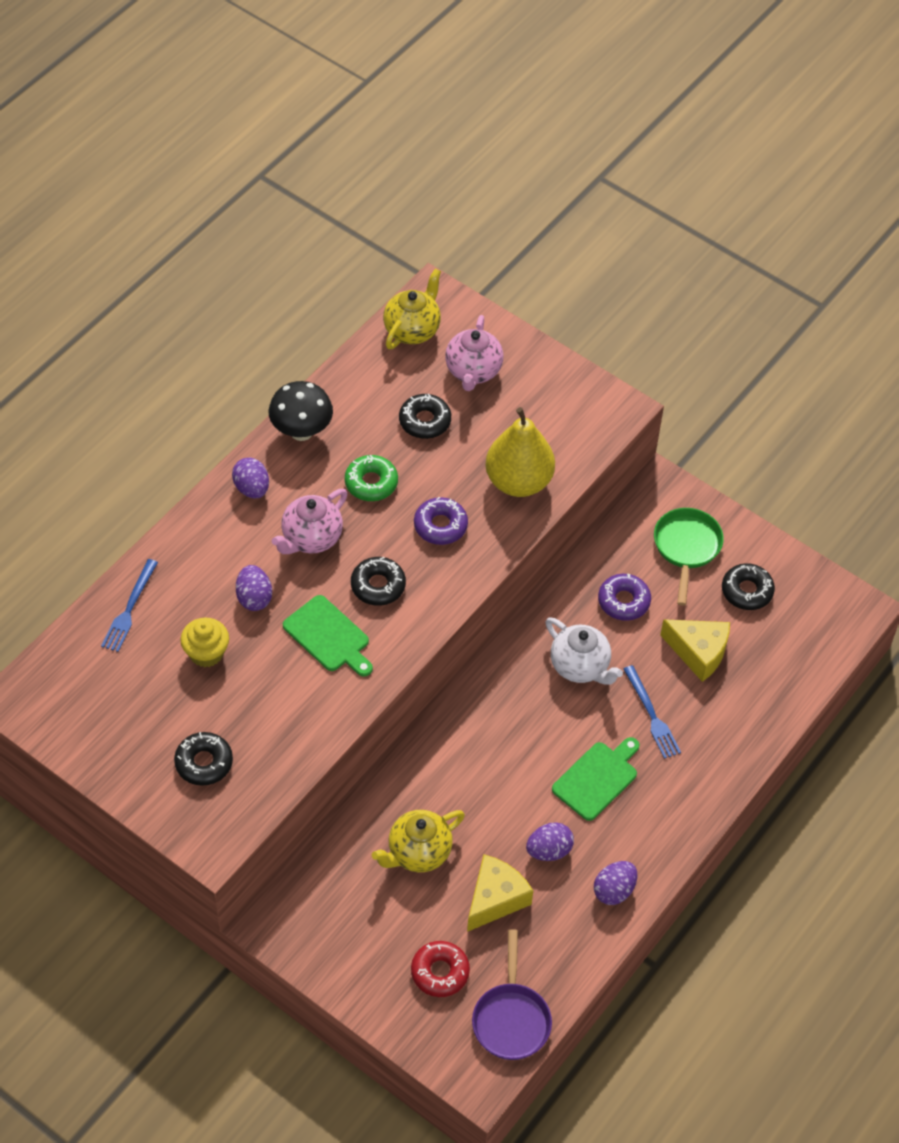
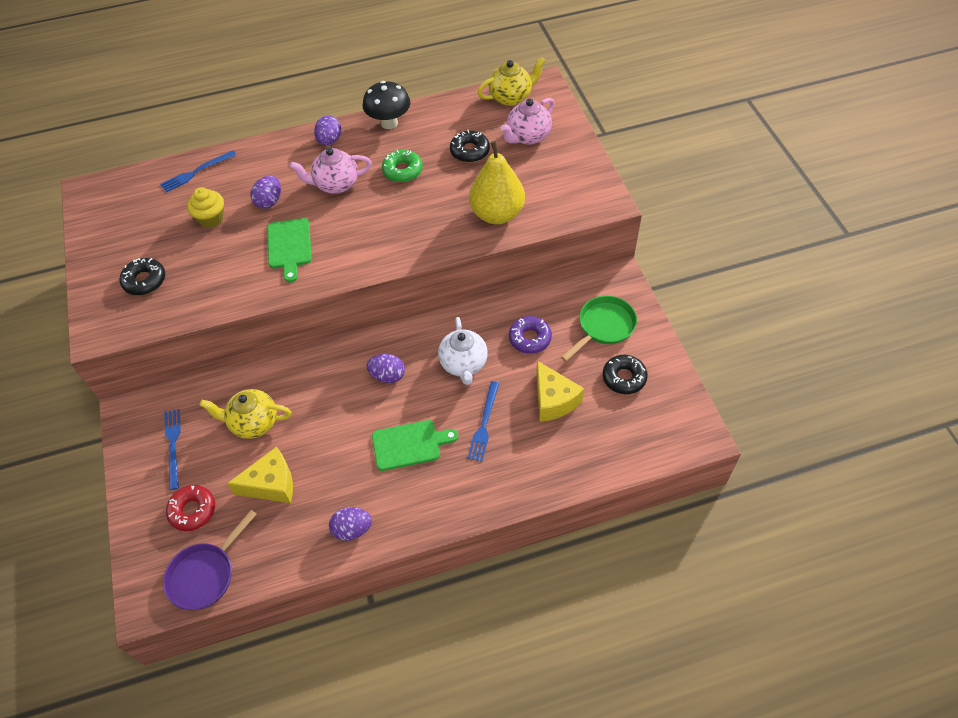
camera: 40 degrees right, 0 degrees up
black donut [351,557,406,606] -> none
purple donut [414,497,468,545] -> none
purple egg [526,822,574,861] -> purple egg moved to [367,354,405,383]
none -> blue fork [165,409,181,490]

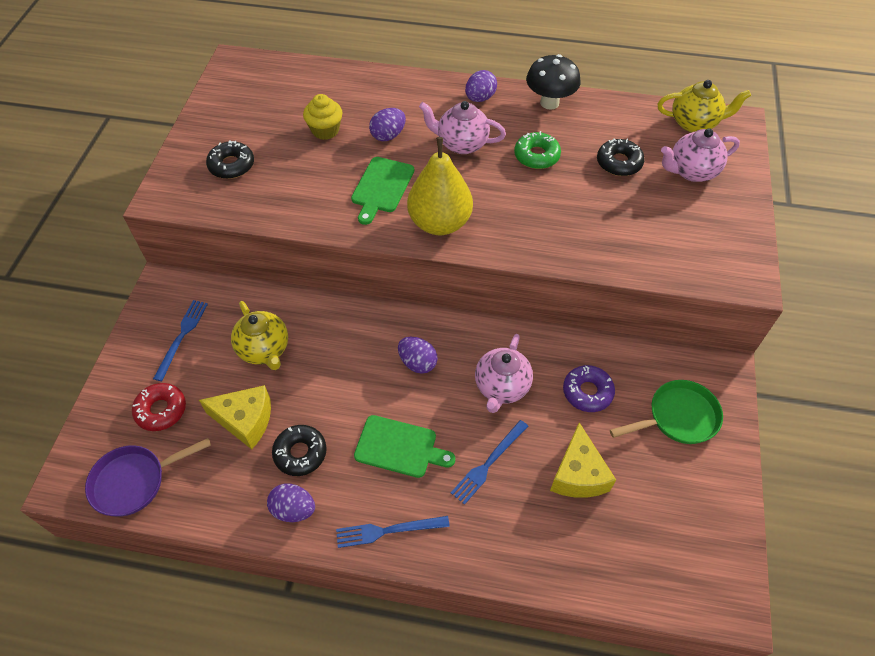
camera: 25 degrees right, 0 degrees up
blue fork [160,150,236,192] -> blue fork moved to [336,516,450,548]
yellow teapot [199,389,291,439] -> yellow teapot turned 150 degrees counterclockwise [231,301,288,370]
white teapot [438,317,488,385] -> pink teapot [475,334,533,413]
yellow pear [469,141,525,224] -> yellow pear moved to [407,137,473,235]
black donut [603,355,648,394] -> black donut moved to [272,425,327,476]

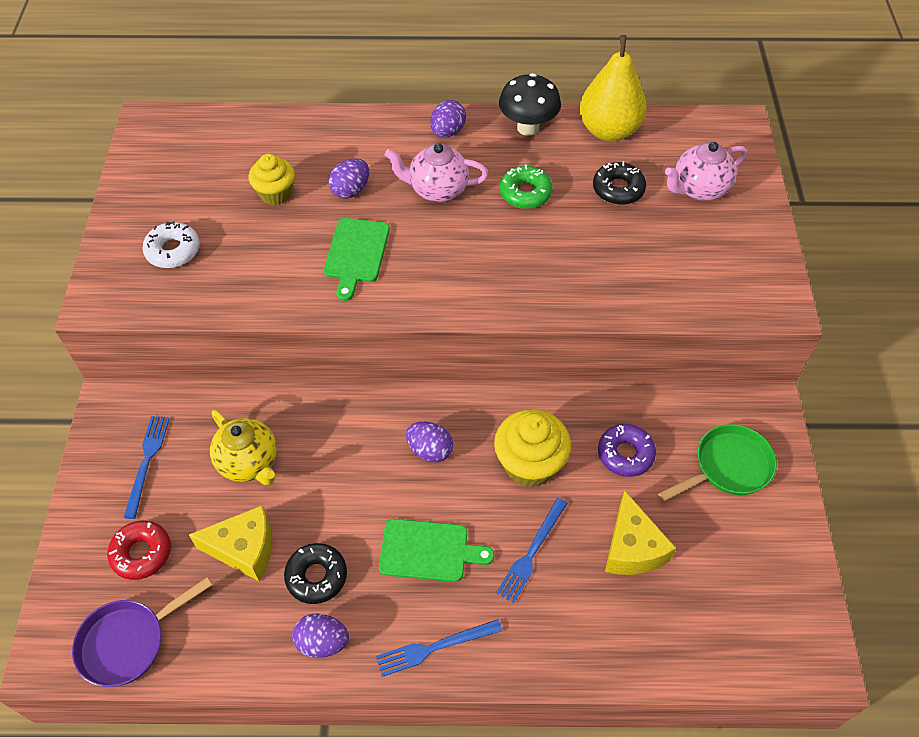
camera: 10 degrees left, 0 degrees up
black donut [206,140,254,179] -> white donut [142,221,200,268]
yellow pear [407,137,473,235] -> yellow pear moved to [579,35,647,141]
pink teapot [475,334,533,413] -> yellow cupcake [494,409,571,487]
yellow teapot [658,80,751,132] -> none

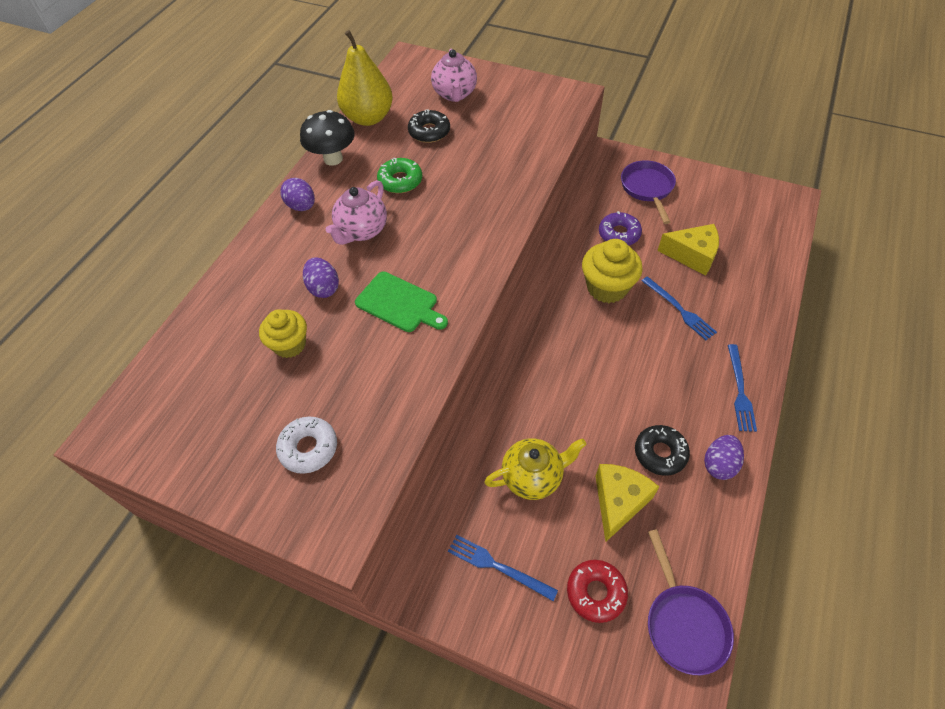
camera: 65 degrees left, 0 degrees up
green cutting board [379,519,494,582] -> none
purple egg [406,422,453,462] -> none
green pan [658,424,777,502] -> purple pan [621,160,676,224]

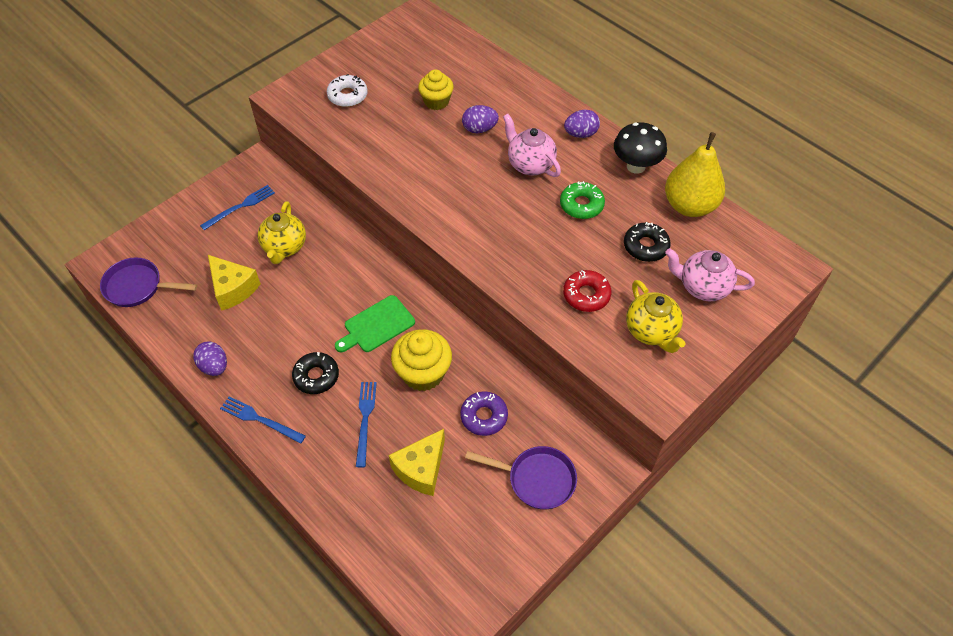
camera: 110 degrees right, 0 degrees up
green cutting board [355,272,448,332] -> green cutting board moved to [335,295,415,352]
red donut [567,560,628,623] -> red donut moved to [563,270,611,312]
black donut [635,425,690,476] -> black donut moved to [292,352,339,394]
blue fork [642,276,717,340] -> blue fork turned 105 degrees clockwise [356,382,377,468]
none -> yellow teapot [626,280,685,353]

